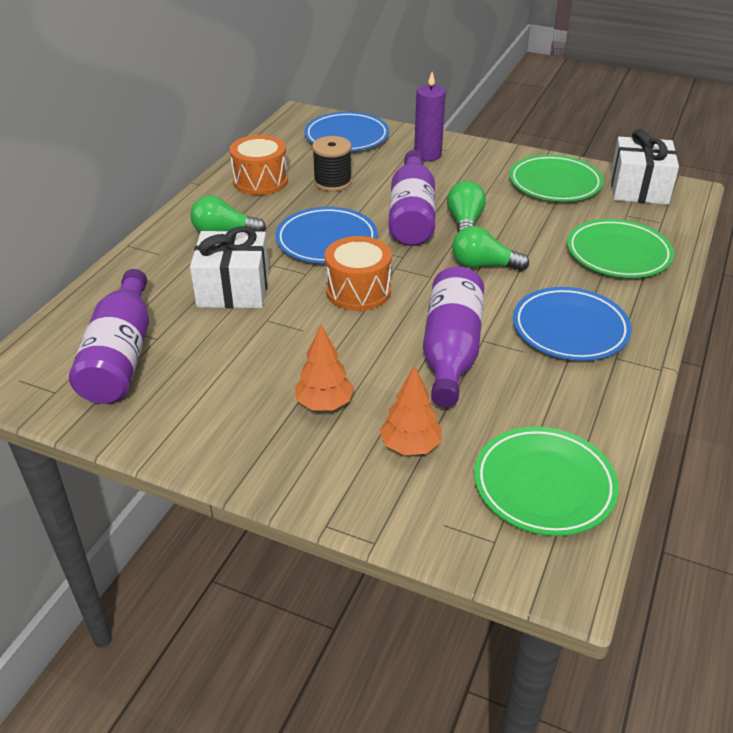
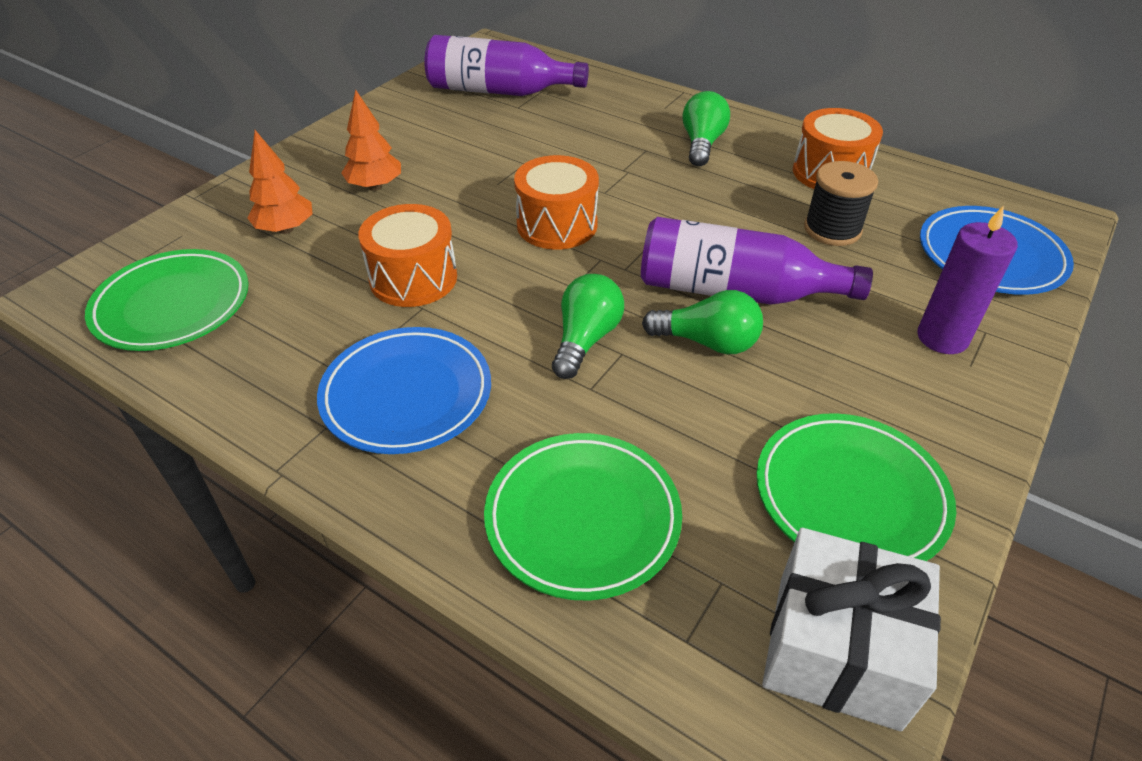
camera: 100 degrees right, 5 degrees up
white gift [190,226,269,308] -> none
blue plate [275,207,377,263] -> none
purple bottle [423,267,484,407] -> orange drum [358,204,457,307]

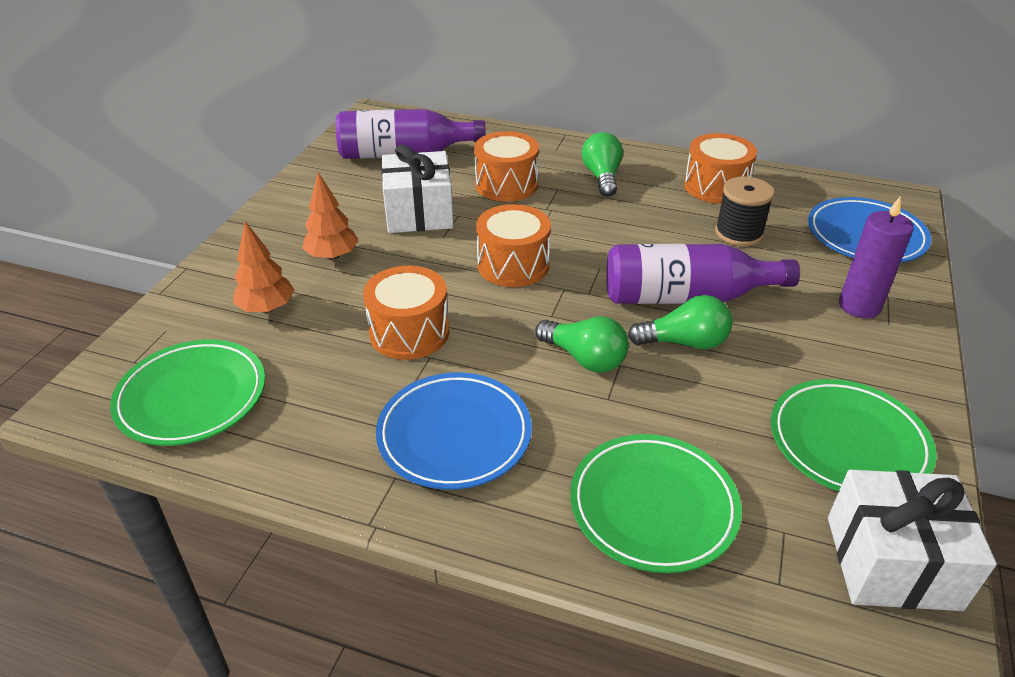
camera: 15 degrees left, 5 degrees down
green light bulb [552,274,624,379] -> green light bulb turned 120 degrees clockwise [535,316,629,373]
none -> white gift [381,144,453,233]
none -> orange drum [474,131,539,202]

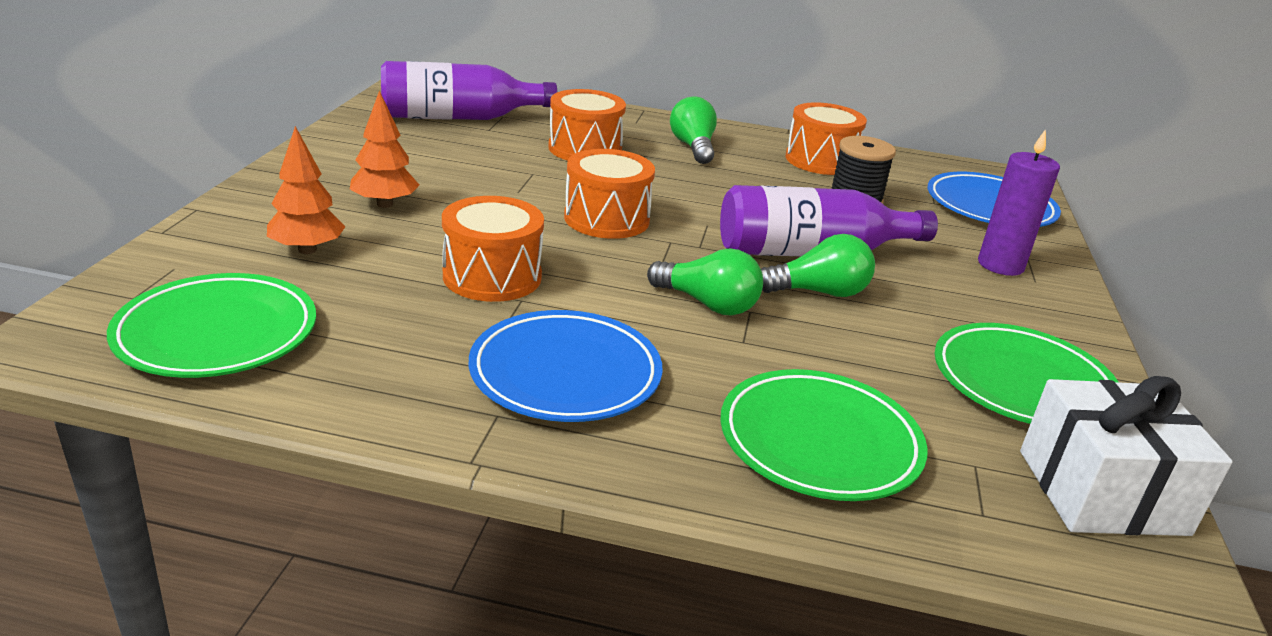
camera: 10 degrees left, 10 degrees down
white gift [381,144,453,233] -> none

